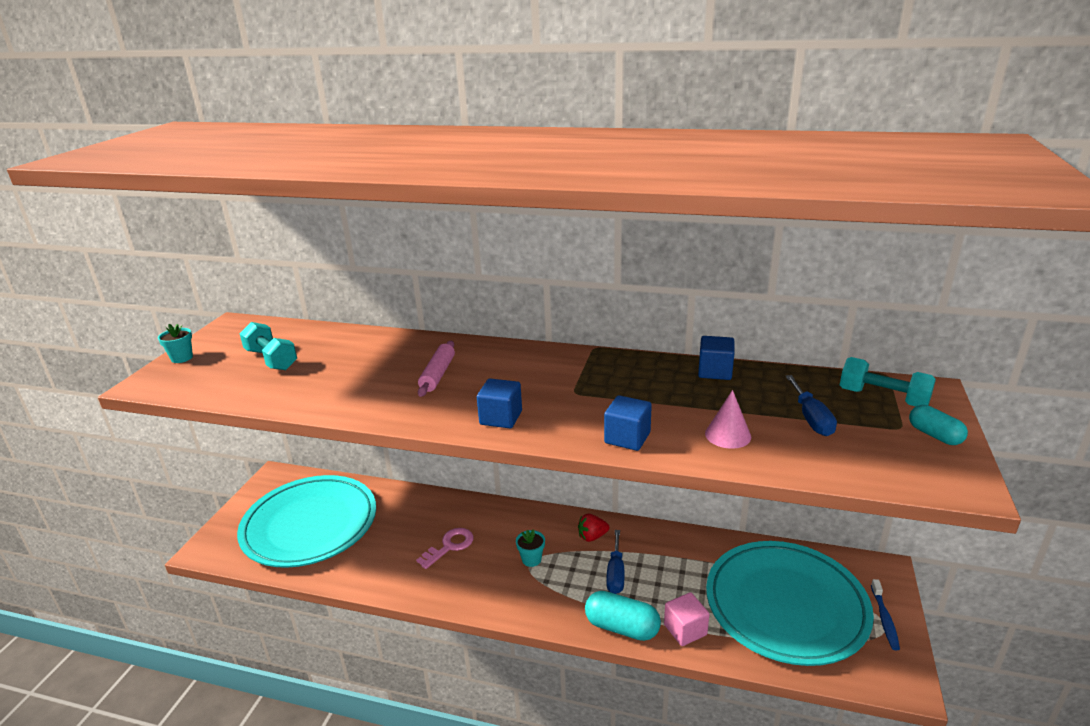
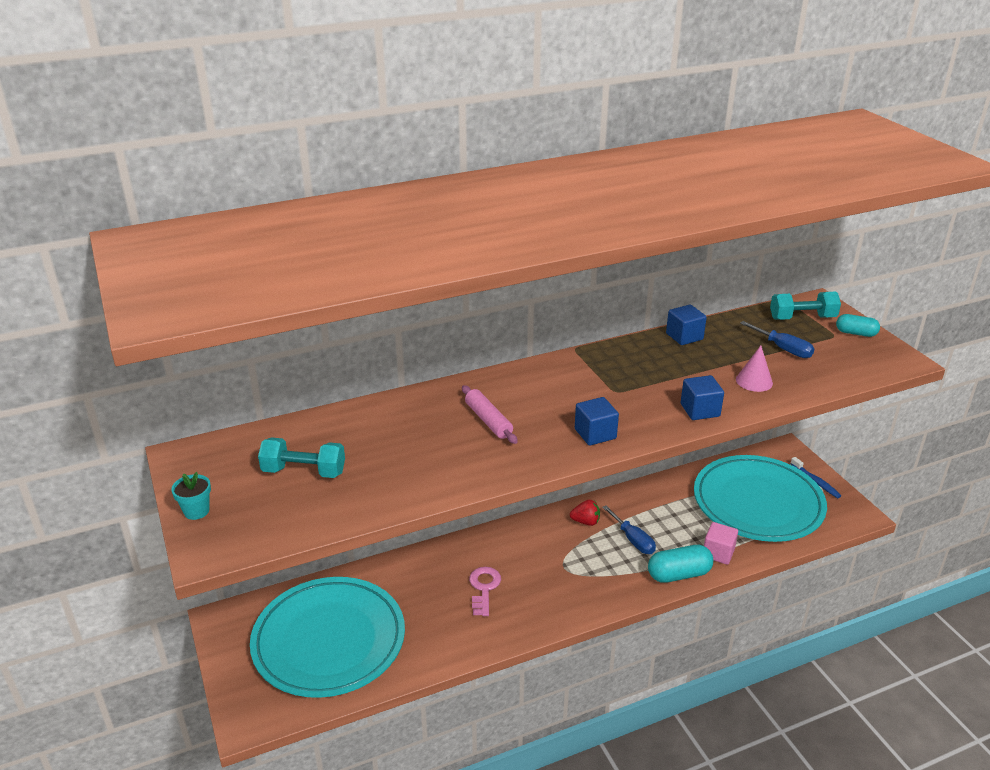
camera: 40 degrees left, 5 degrees up
turquoise flower pot [516,529,545,567] -> none
red strawberry [578,514,609,542] -> red strawberry turned 120 degrees counterclockwise [570,500,600,526]

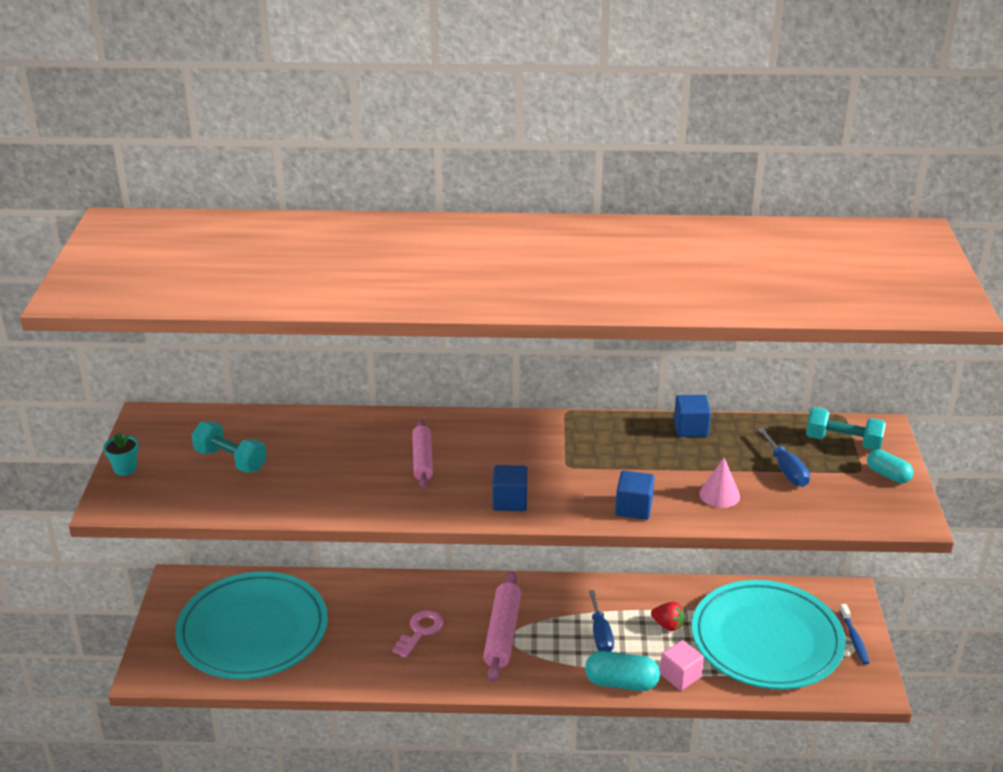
camera: 25 degrees right, 0 degrees up
red strawberry [570,500,600,526] -> red strawberry moved to [651,601,685,631]
none -> pink rolling pin [483,571,521,683]

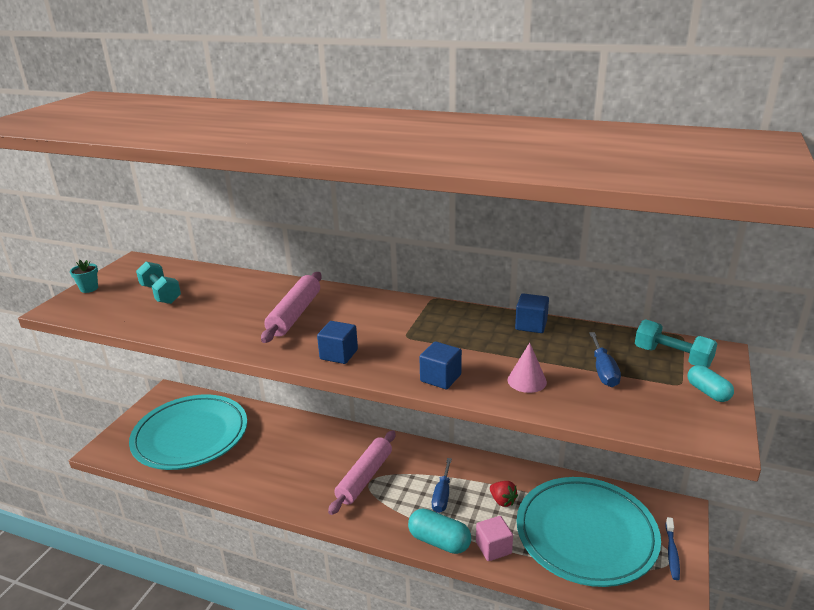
camera: 20 degrees right, 5 degrees down
pink key [392,610,444,658] -> none
pink rolling pin [412,419,433,488] -> pink rolling pin [261,272,322,343], size x1.52

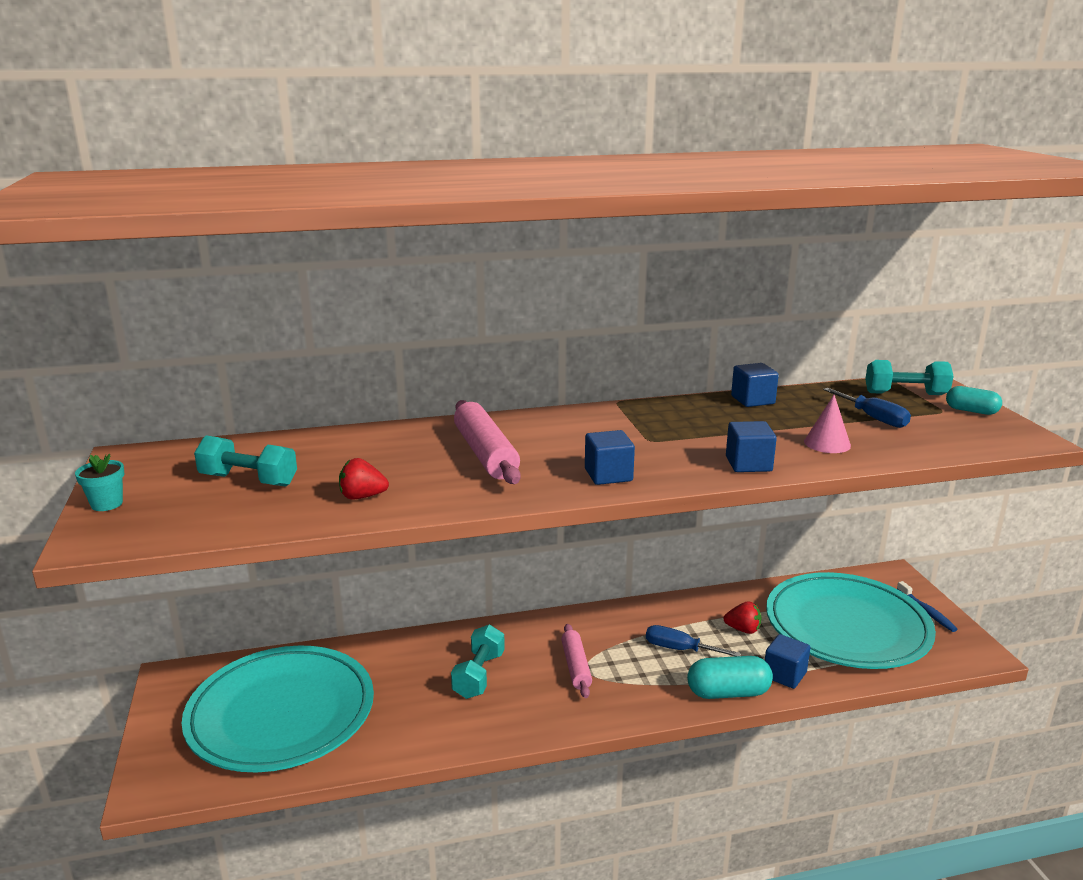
camera: 35 degrees left, 5 degrees down
pink rolling pin [328,430,395,515] -> pink rolling pin [561,624,592,698], size x0.66
blue screwdriver [432,458,452,513] -> blue screwdriver turned 135 degrees clockwise [646,625,741,656]
pink cube [476,516,513,561] -> blue cube [765,634,810,689]
none -> red strawberry [339,458,389,499]
none -> turquoise dumbbell [451,625,505,699]

